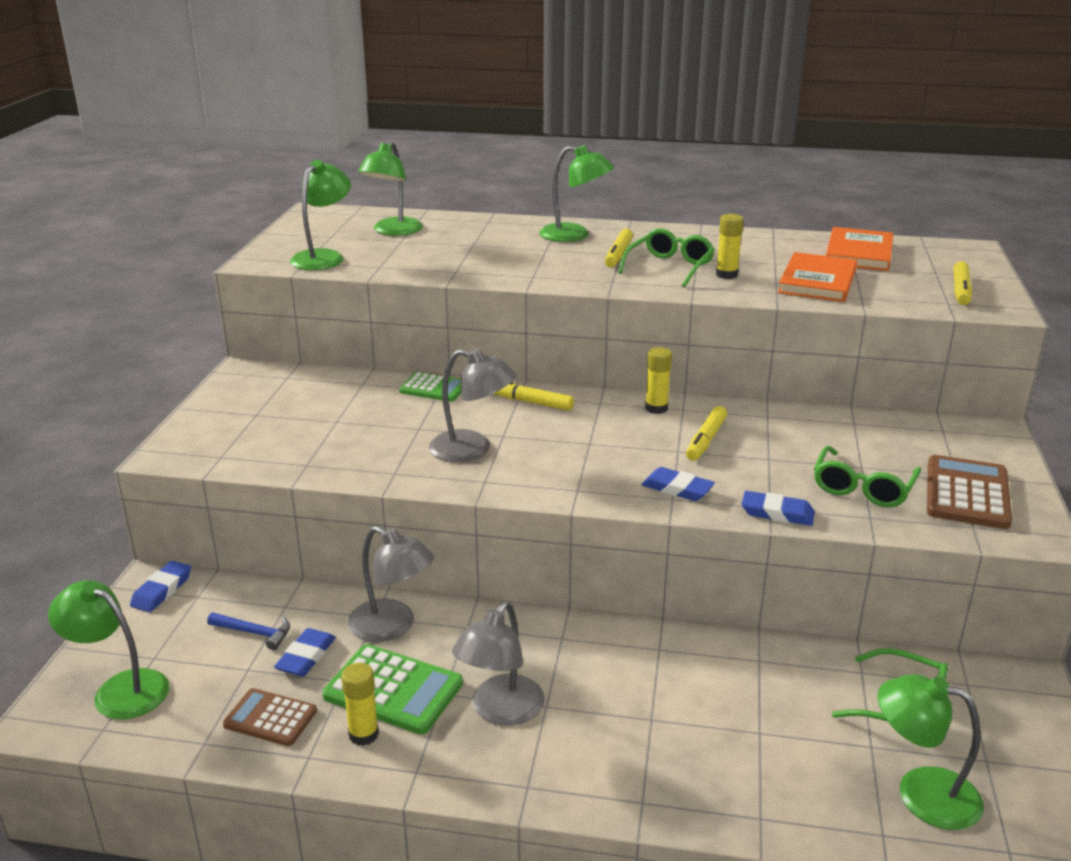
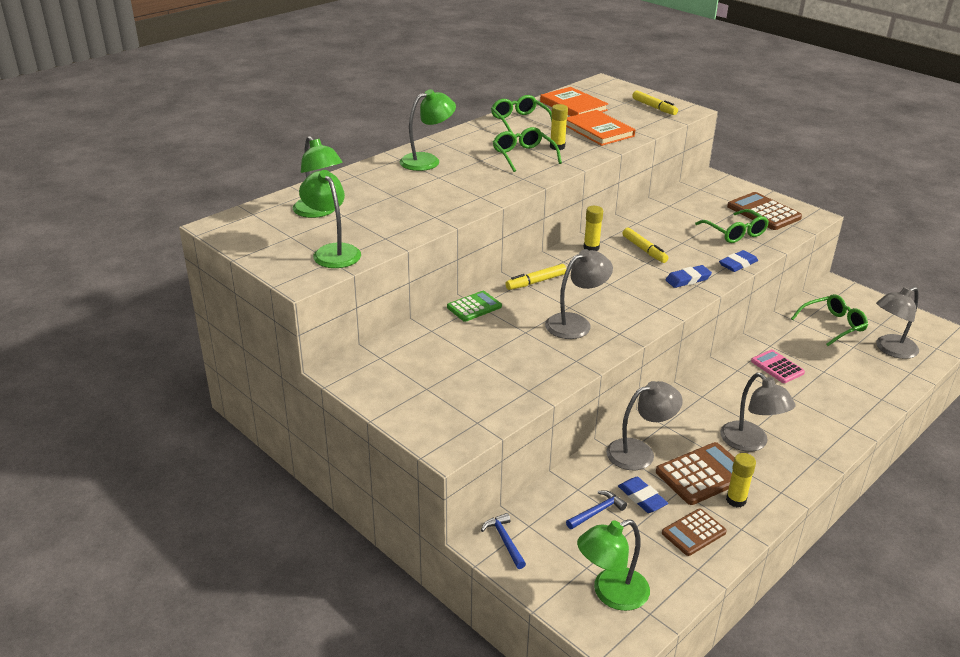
camera: 55 degrees left, 5 degrees up
blue eraser [130,561,191,612] -> blue hammer [481,513,526,569]
green calculator [323,644,463,734] -> brown calculator [656,442,735,505]
yellow marker [605,229,633,267] -> none
green lamp [878,674,984,830] -> grey lamp [876,287,919,359]
none -> green glasses [491,95,552,133]
none -> pink calculator [751,349,805,383]

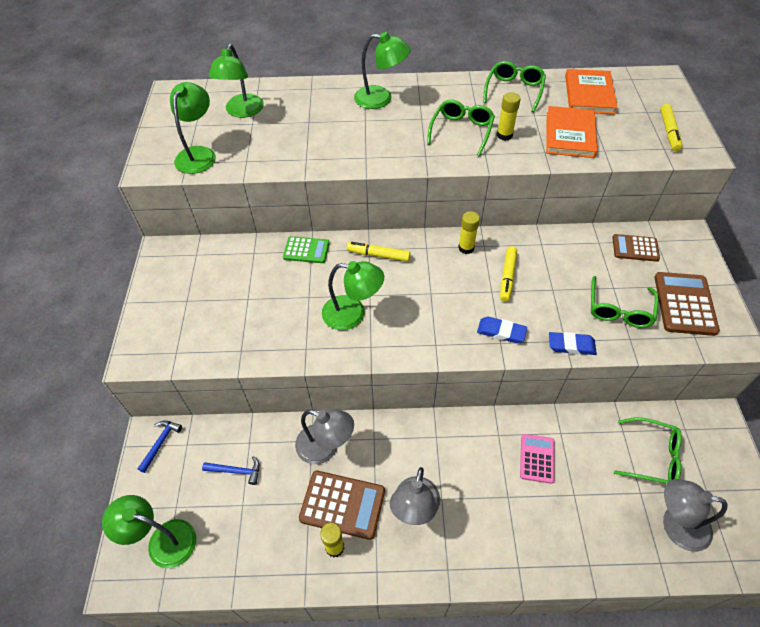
camera: 45 degrees right, 20 degrees up
grey lamp [545,249,613,339] -> green lamp [322,261,384,330]
blue eraser [618,477,668,513] -> none
brown calculator [662,509,727,556] -> brown calculator moved to [612,234,660,262]

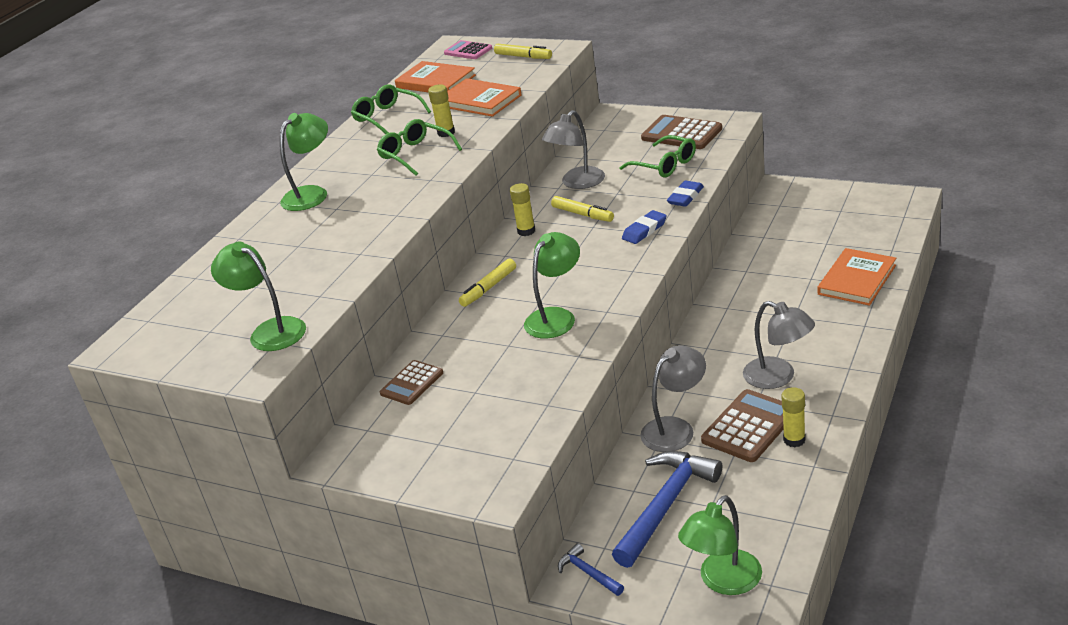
camera: 60 degrees left, 20 degrees down
blue hammer [202,456,260,485] -> blue hammer [612,451,722,568], size x2.13
green lamp [209,44,264,118] -> none
green calculator [283,236,330,263] -> none
pink calculator [520,434,554,484] -> pink calculator moved to [444,40,492,59]
brown calculator [612,234,660,262] -> brown calculator moved to [380,360,443,405]
green glasses [614,417,682,484] -> none
grey lamp [663,479,728,552] -> grey lamp moved to [542,110,605,189]
none -> orange book [817,248,896,306]

